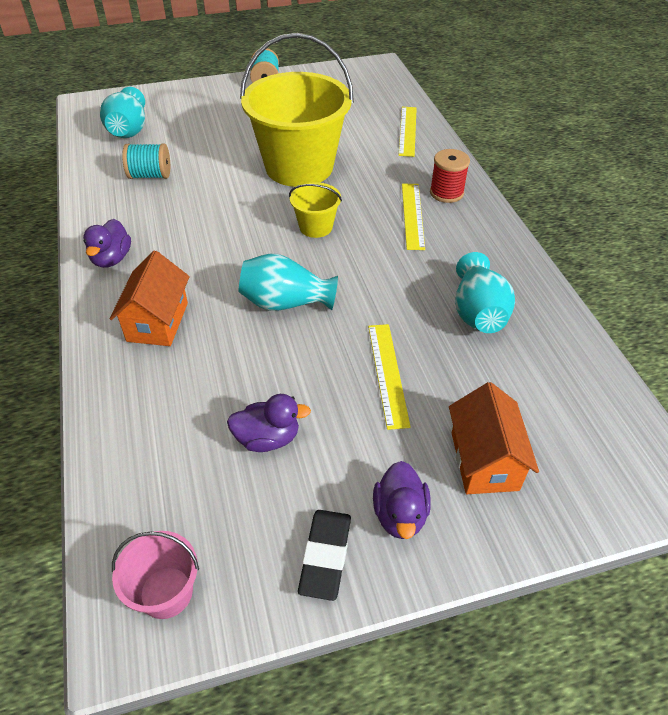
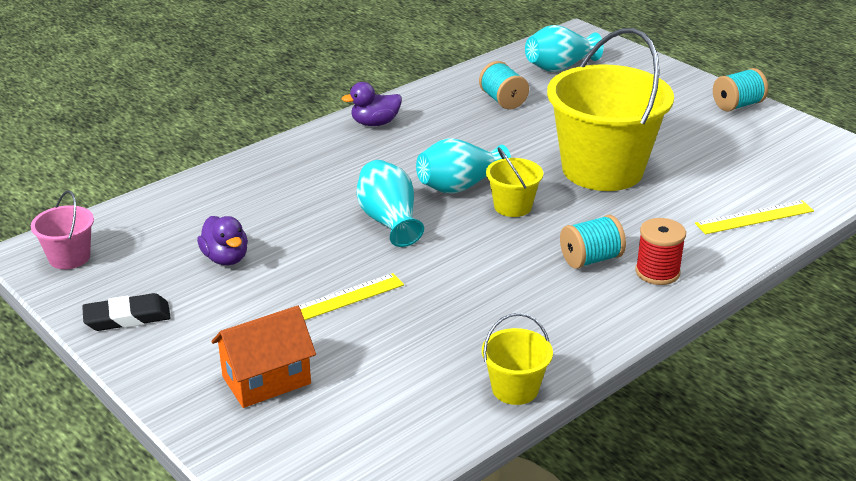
camera: 65 degrees right, 15 degrees down
orange house [110,251,190,346] -> none
purple duck [373,461,431,539] -> none
yellow ruler [402,184,425,250] -> turquoise spool [560,215,626,269]
turquoise vase [455,252,515,333] -> turquoise vase moved to [416,138,511,194]
none -> yellow bucket [482,313,553,405]

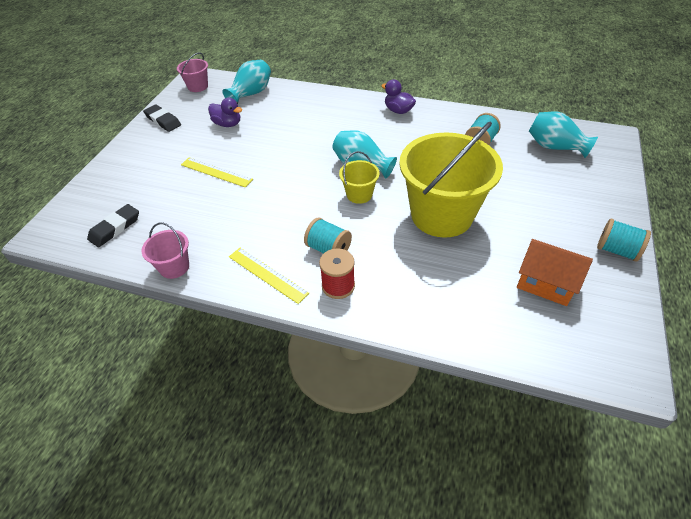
camera: 60 degrees right, 15 degrees up
purple duck [197,216,248,265] -> purple duck turned 90 degrees counterclockwise [208,97,242,127]
orange house [211,306,316,408] -> orange house moved to [517,239,593,306]
turquoise vase [356,160,424,247] -> turquoise vase moved to [222,60,271,102]
yellow bucket [482,313,553,405] -> pink bucket [142,222,189,279]
yellow ruler [695,200,814,234] -> yellow ruler moved to [229,248,309,304]
none -> black eraser [87,204,139,247]

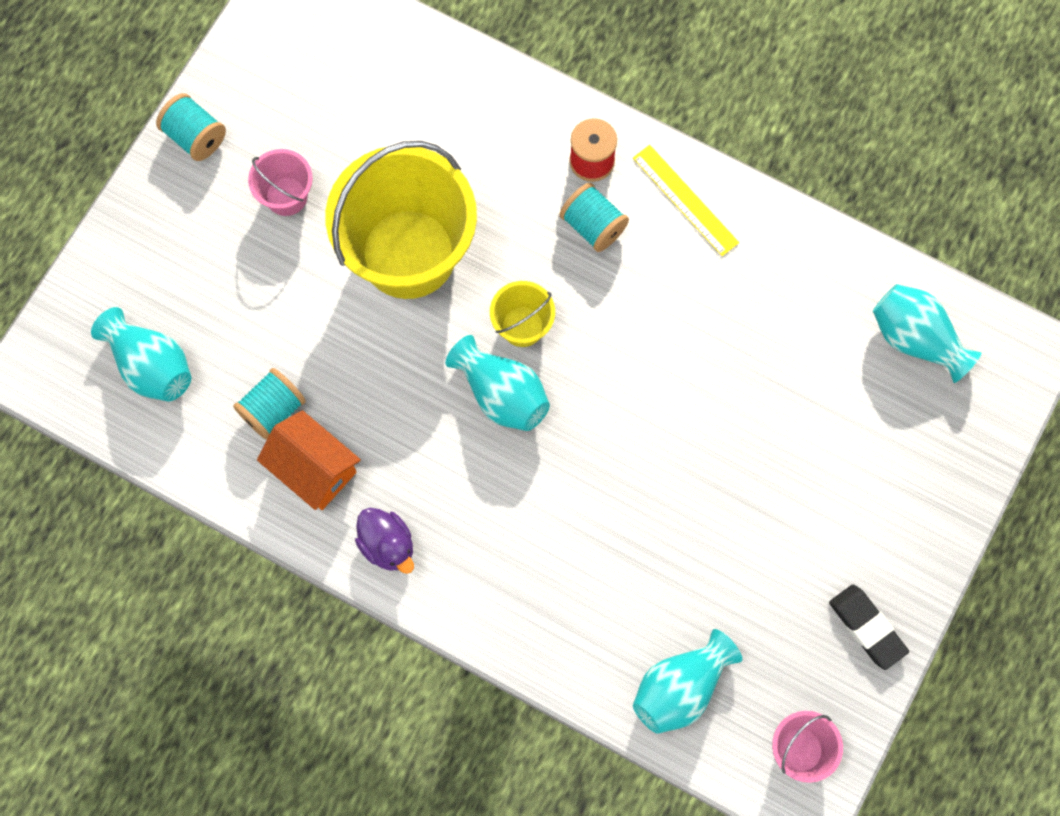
camera: 170 degrees left, 25 degrees up
black eraser [87,204,139,247] -> turquoise vase [873,284,981,383]
pink bucket [142,222,189,279] -> pink bucket moved to [248,149,313,216]
yellow ruler [181,157,253,188] -> none
purple duck [208,97,242,127] -> none
orange house [517,239,593,306] -> orange house moved to [257,410,361,510]

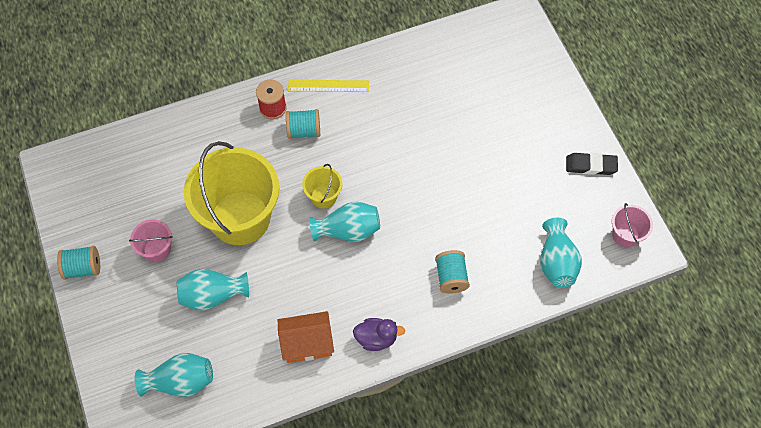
camera: 50 degrees left, 10 degrees down
turquoise spool [233,368,306,440] -> turquoise spool moved to [435,250,470,294]
turquoise vase [873,284,981,383] -> turquoise vase moved to [176,269,249,311]

